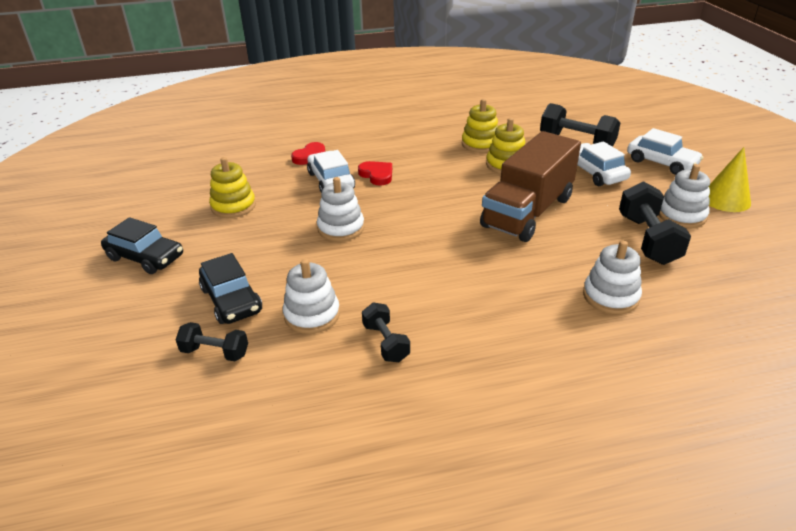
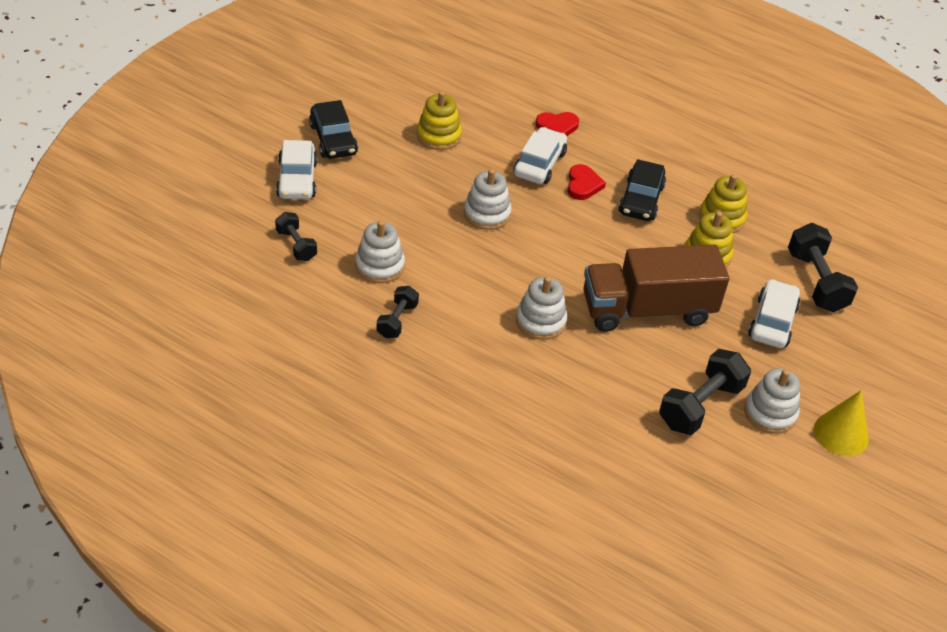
camera: 40 degrees right, 10 degrees up
black car [199,253,262,324] -> black car moved to [618,159,666,221]
white stacking toy [583,240,642,314] -> white stacking toy moved to [516,276,567,340]
white car [627,128,703,175] -> white car moved to [276,140,318,199]

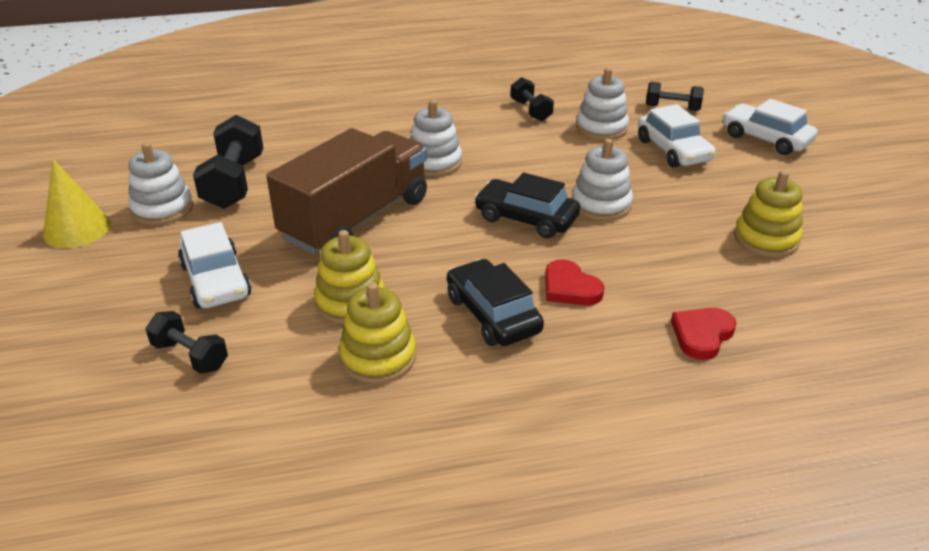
camera: 140 degrees right, 10 degrees down
black car [309,100,358,159] -> black car moved to [474,173,580,238]
white car [513,127,567,184] -> white car moved to [638,104,716,168]
black dumbbell [788,223,858,312] -> black dumbbell [146,311,228,374], size x0.59

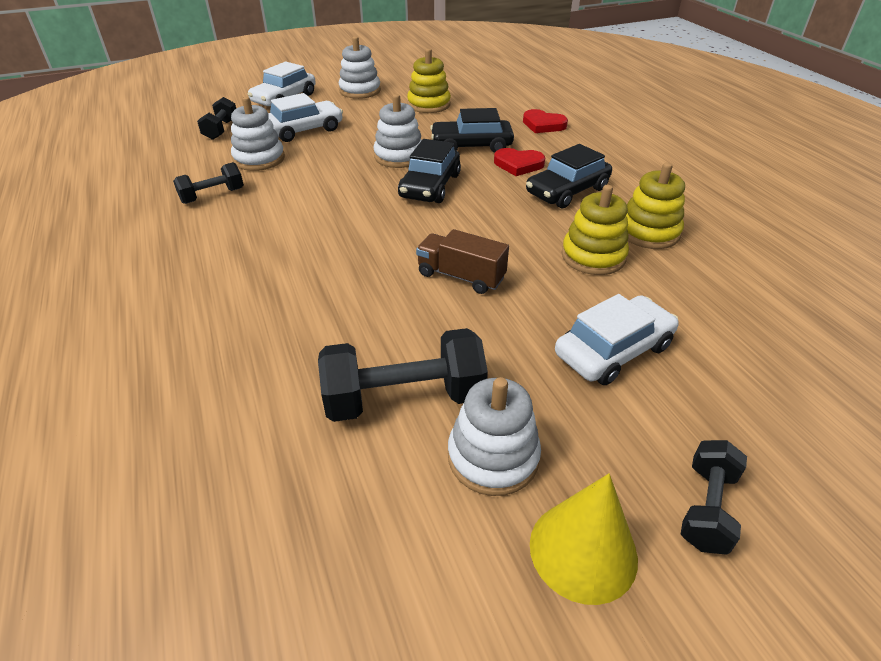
camera: 100 degrees left, 5 degrees up
black dumbbell [146,311,228,374] -> black dumbbell moved to [681,440,747,555]
brown truck [266,128,427,254] -> brown truck [416,229,509,294], size x0.49
white stacking toy [410,100,462,177] -> white stacking toy moved to [339,36,381,99]
red heart [545,259,604,306] -> red heart turned 60 degrees clockwise [494,148,545,176]
none -> black car [430,108,514,153]

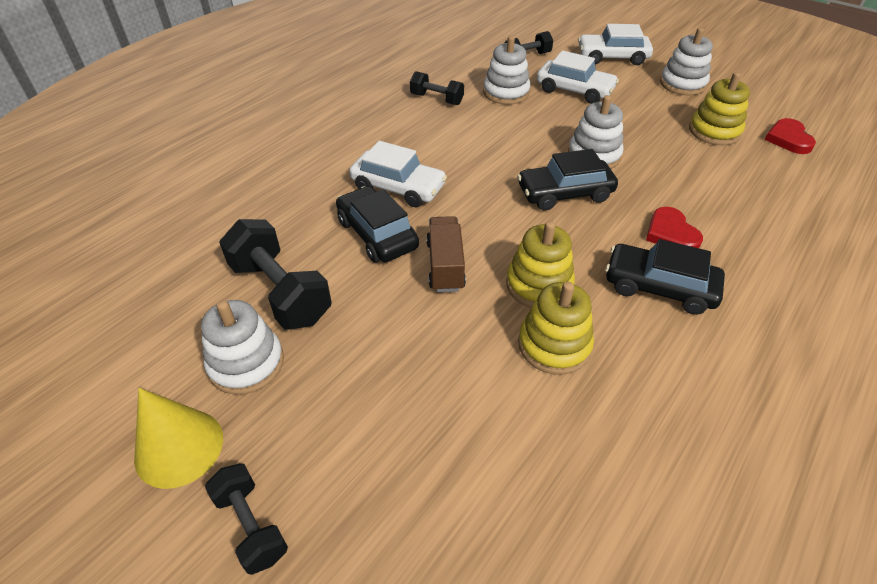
camera: 60 degrees right, 5 degrees up
black car [430,108,514,153] -> black car moved to [336,186,419,263]
red heart [523,109,568,133] -> red heart moved to [765,118,816,154]
white car [555,294,679,385] -> white car moved to [349,141,447,207]
yellow stacking toy [626,163,685,249] -> yellow stacking toy moved to [506,221,575,308]
black dumbbell [681,440,747,555] -> black dumbbell turned 60 degrees clockwise [205,463,288,575]

